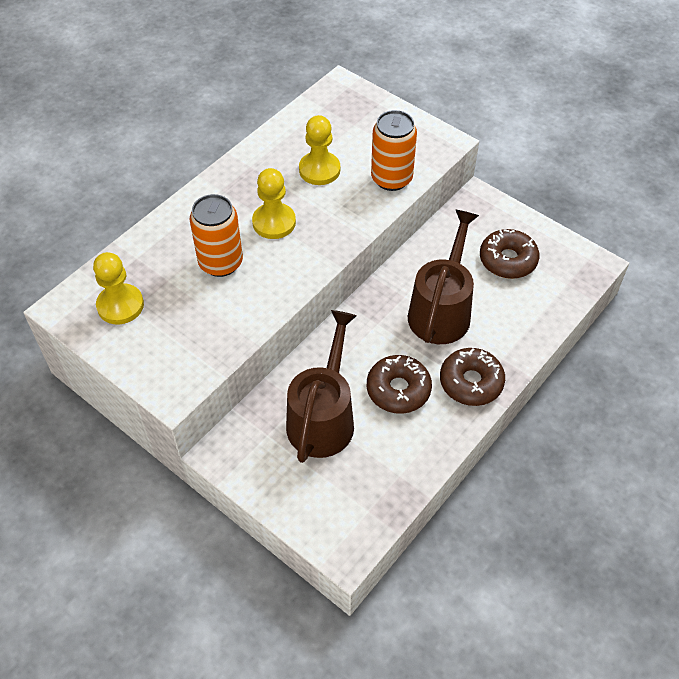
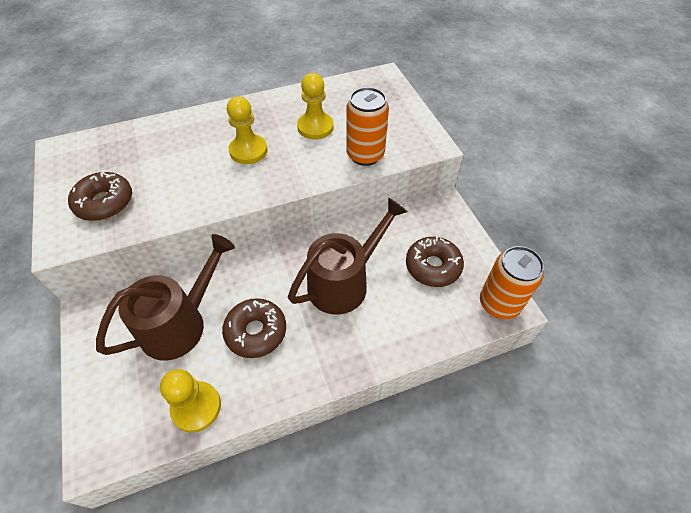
camera: 30 degrees right, 0 degrees up
yellow pawn [93,252,144,325] -> yellow pawn moved to [160,369,221,433]
orange can [190,194,243,277] -> orange can moved to [480,246,544,319]
brown donut [440,348,505,406] -> brown donut moved to [68,172,132,221]

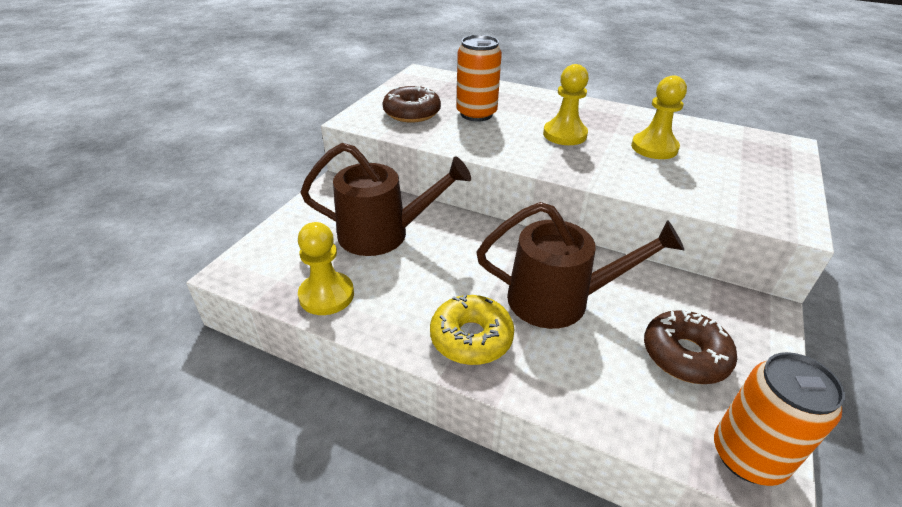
camera: 45 degrees right, 15 degrees down
brown donut [222,298,286,358] -> none
orange can [346,87,389,166] -> orange can moved to [456,35,502,122]
none -> yellow donut [430,295,515,365]

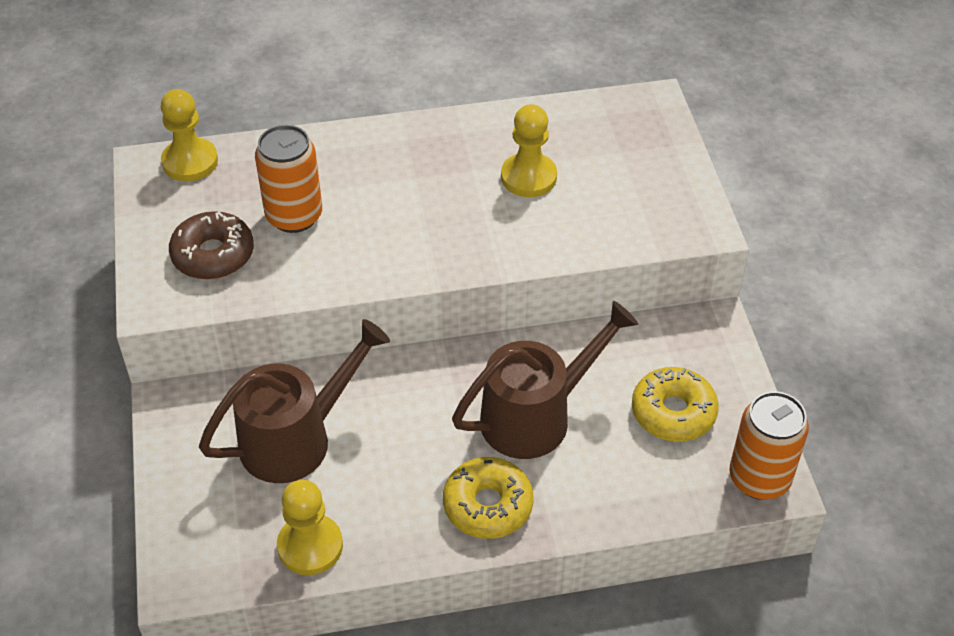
camera: 35 degrees left, 10 degrees up
yellow pawn [543,64,589,145] -> yellow pawn moved to [161,89,218,181]
brown donut [644,310,737,384] -> yellow donut [632,367,719,442]

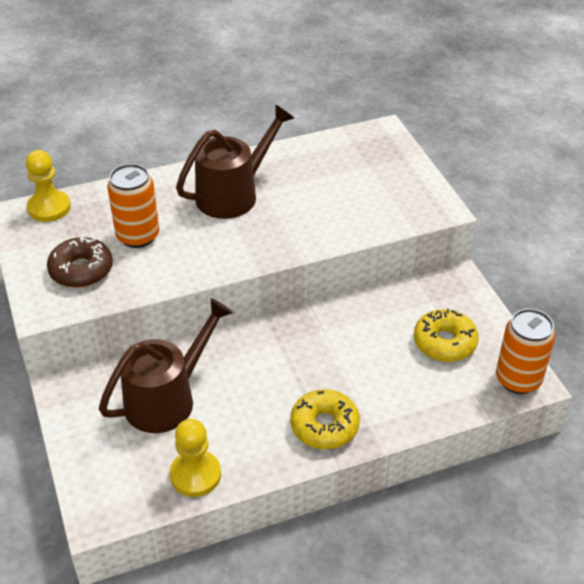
camera: 10 degrees left, 5 degrees down
brown watering can [452,301,638,459] -> brown watering can moved to [176,104,294,219]
yellow pawn [501,104,557,197] -> none

